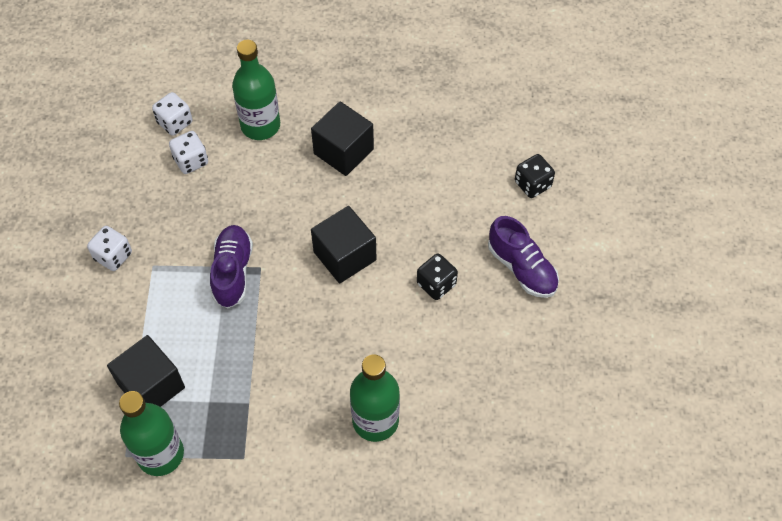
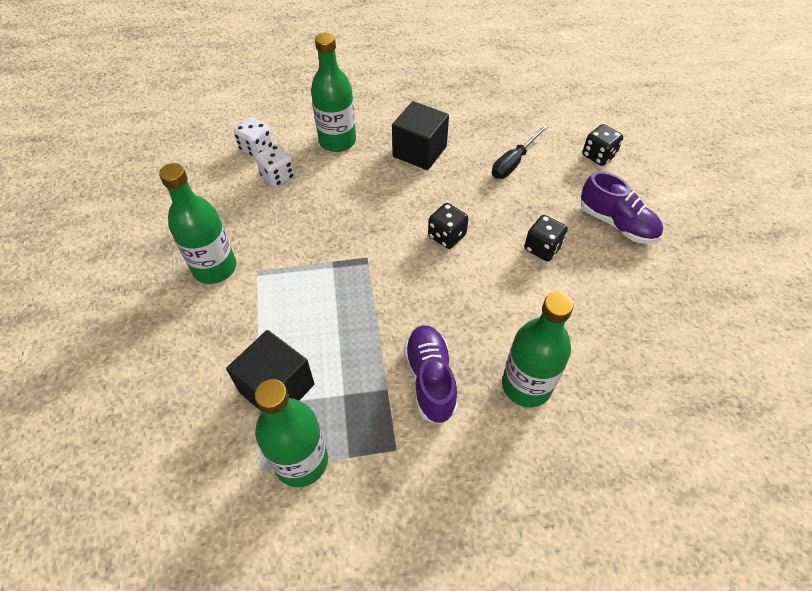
camera: 10 degrees left, 5 degrees down
white dice [87,226,132,271] -> green bottle [159,163,236,284]
purple shoe [210,225,253,308] -> purple shoe moved to [404,325,458,424]
black cube [311,206,376,284] -> black dice [428,203,469,249]
none -> black screwdriver [492,125,548,179]

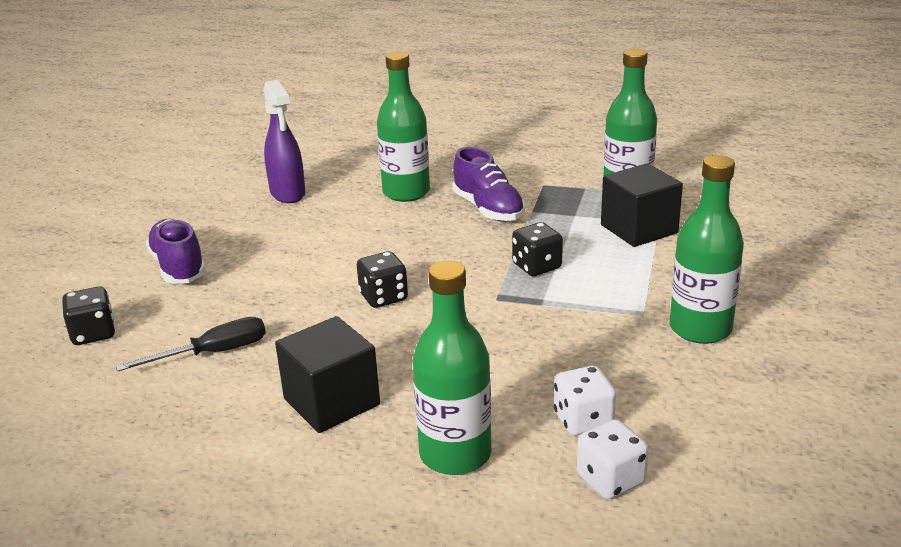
camera: 155 degrees left, 25 degrees down
purple shoe [404,325,458,424] -> purple shoe turned 45 degrees counterclockwise [453,147,525,222]
black dice [524,215,568,261] -> black dice moved to [512,222,563,276]
none -> purple spray bottle [264,80,305,203]

